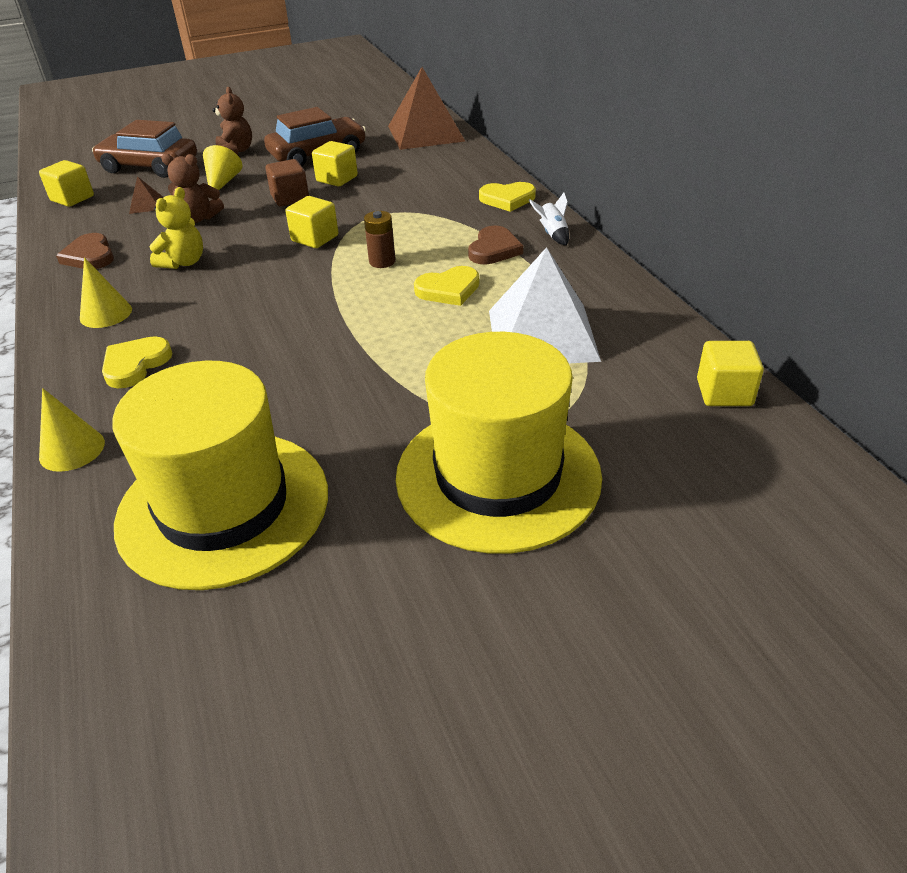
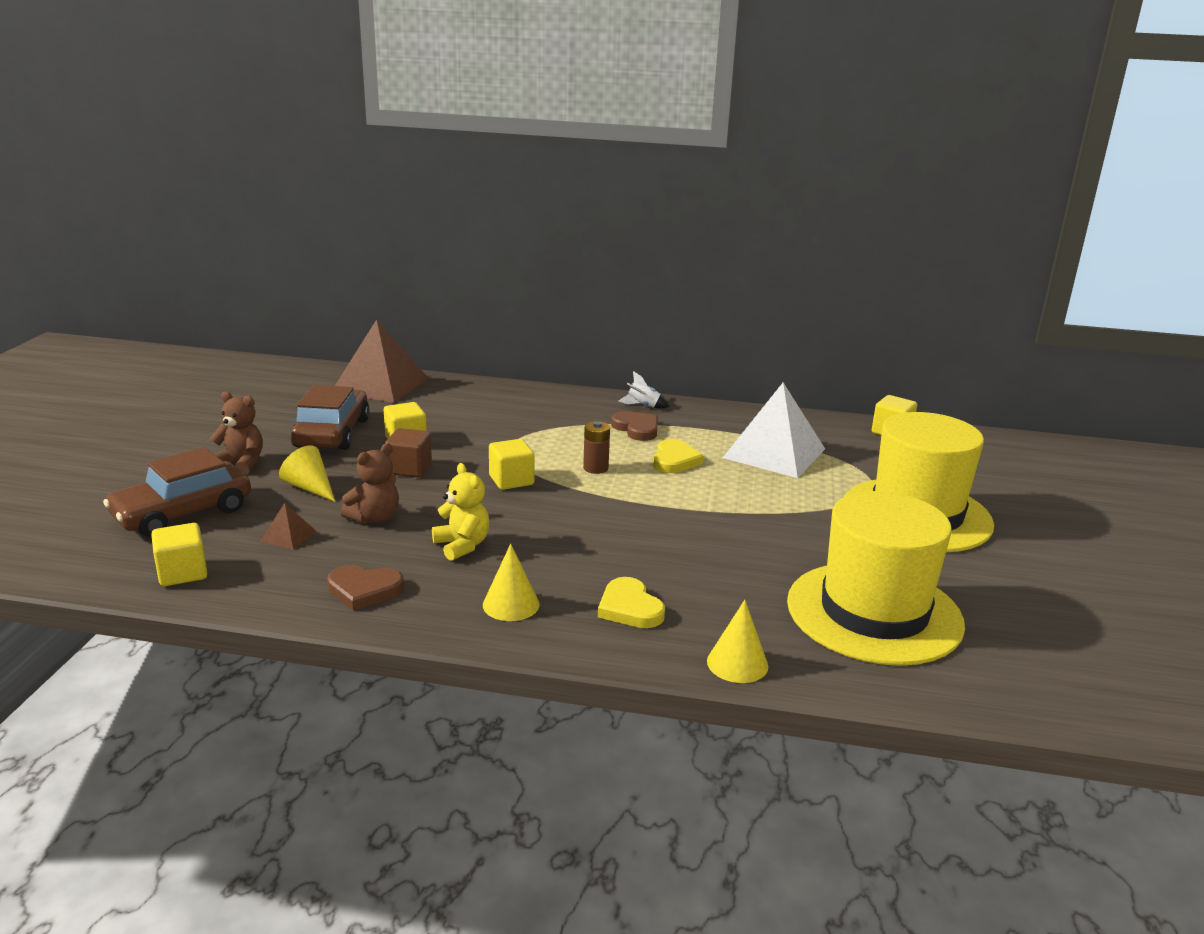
camera: 60 degrees left, 15 degrees down
yellow heart [479,182,536,212] -> none

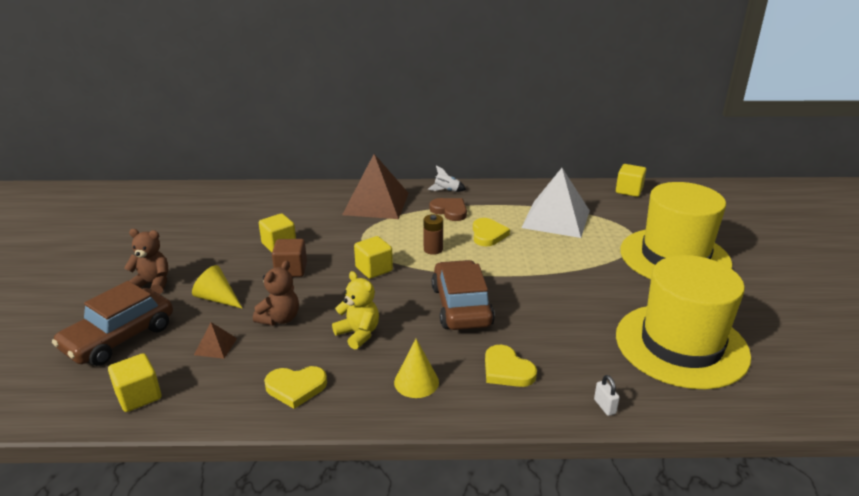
camera: 10 degrees left, 5 degrees up
brown car [291,385,370,450] -> brown car moved to [432,260,495,330]
brown heart [327,565,404,611] -> yellow heart [264,366,327,409]
brown pyramid [335,319,429,403] -> brown pyramid moved to [342,154,409,219]
yellow cone [707,600,768,683] -> white padlock [594,375,620,416]

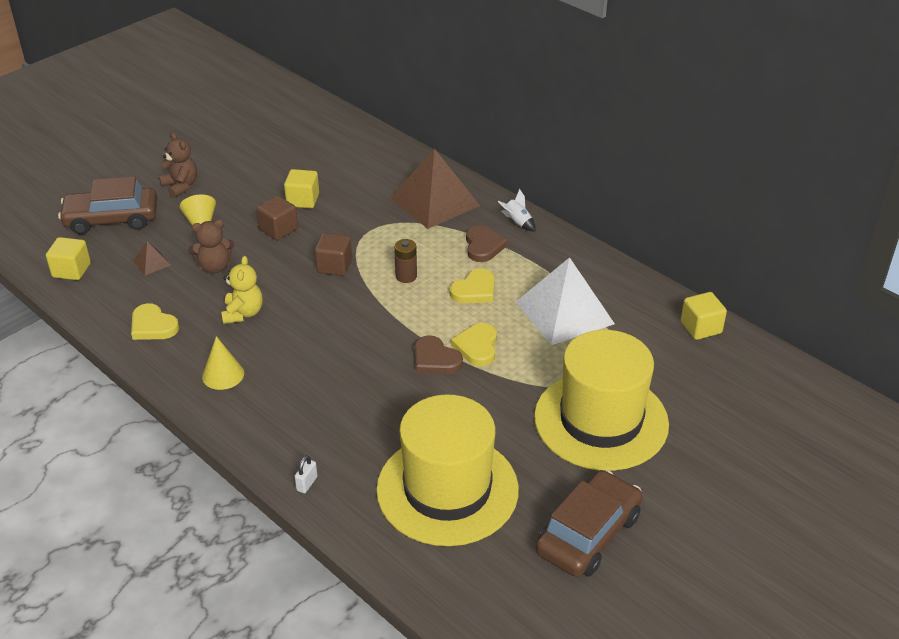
camera: 45 degrees right, 10 degrees up
yellow cube [354,236,393,279] -> brown cube [315,233,352,276]
brown car [432,260,495,330] -> brown car moved to [536,470,643,577]
yellow heart [485,345,537,387] -> yellow heart moved to [451,323,497,366]
none -> brown heart [414,335,463,374]

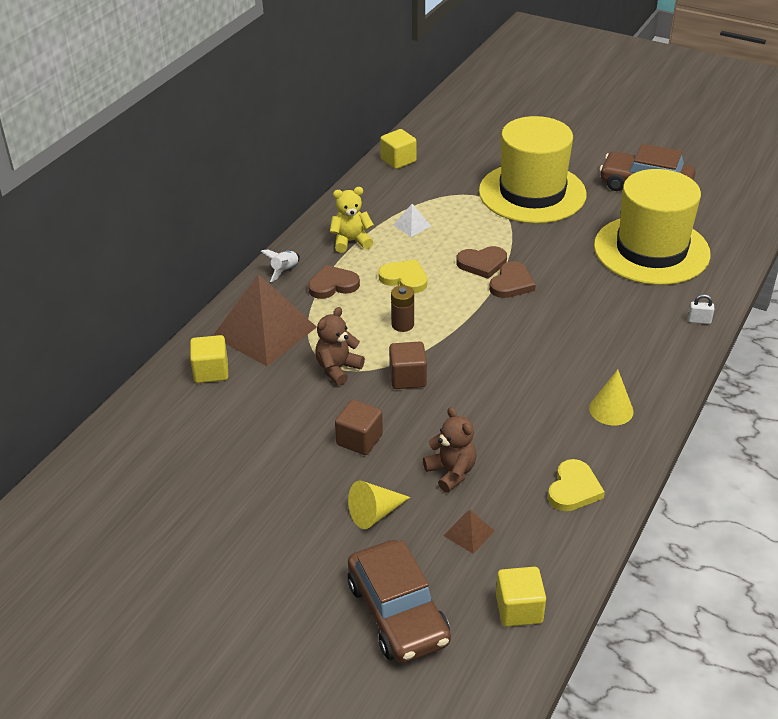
camera: 105 degrees left, 0 degrees up
brown teddy bear [159,132,197,198] -> brown teddy bear moved to [315,307,365,386]
yellow teddy bear [221,256,263,324] -> yellow teddy bear moved to [330,187,374,253]
yellow cube [284,169,319,209] -> yellow cube moved to [190,335,228,383]
yellow heart [451,323,497,366] -> brown heart [456,246,507,279]
white pyramid [516,257,615,345] -> white pyramid [393,204,431,237], size x0.41

